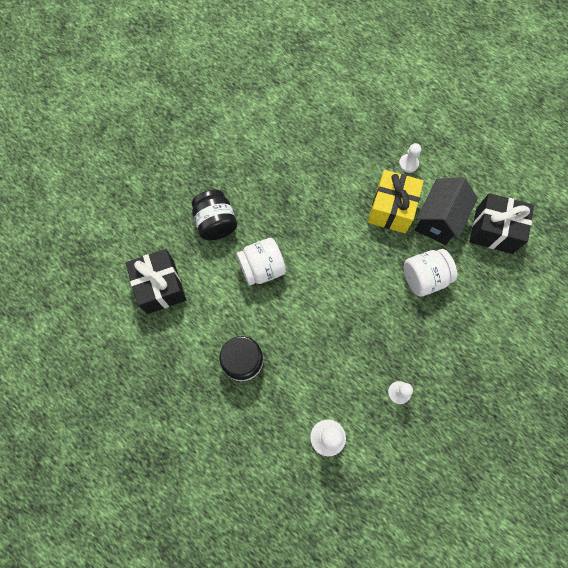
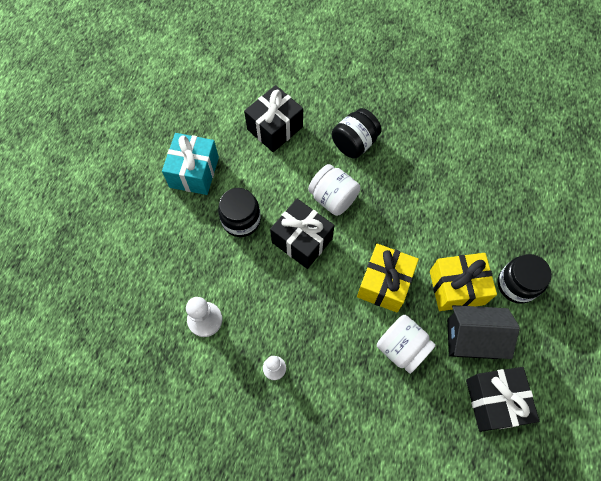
camera: 65 degrees right, 5 degrees down
white pawn [399,143,421,173] -> black jar [498,254,552,304]
none -> turquoise gift [162,133,219,195]
none -> black gift [270,199,334,269]
none -> yellow gift [357,244,419,313]

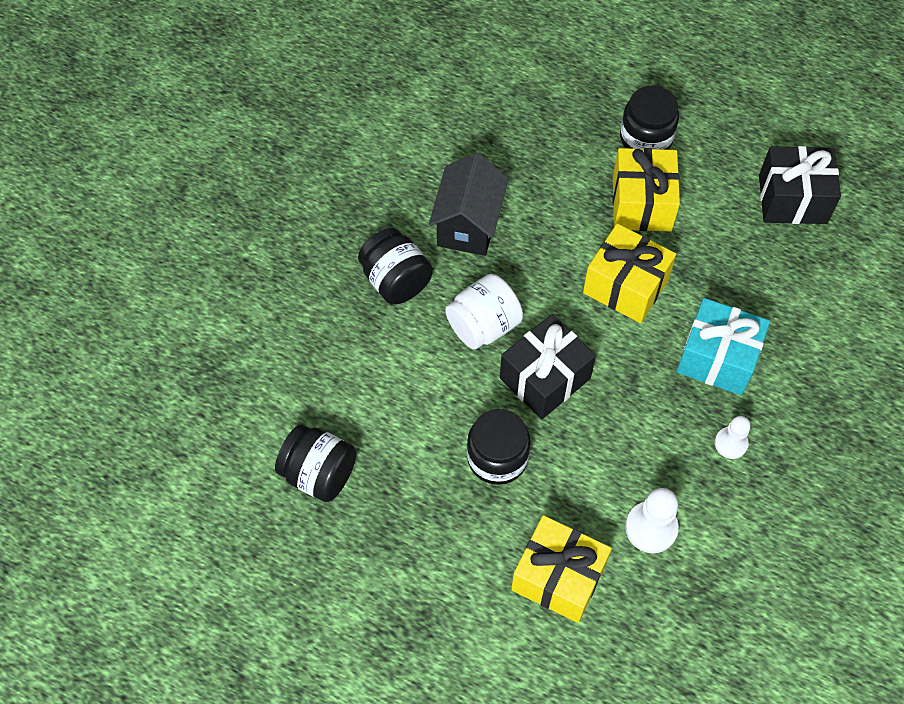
camera: 80 degrees left, 5 degrees down
turquoise gift [162,133,219,195] -> turquoise gift moved to [676,298,770,395]
black gift [244,85,303,152] -> none
white jar [377,315,436,374] -> none
black house [447,305,520,359] -> black house moved to [429,153,509,256]
none -> black jar [275,424,357,502]
none -> yellow gift [511,515,612,623]

